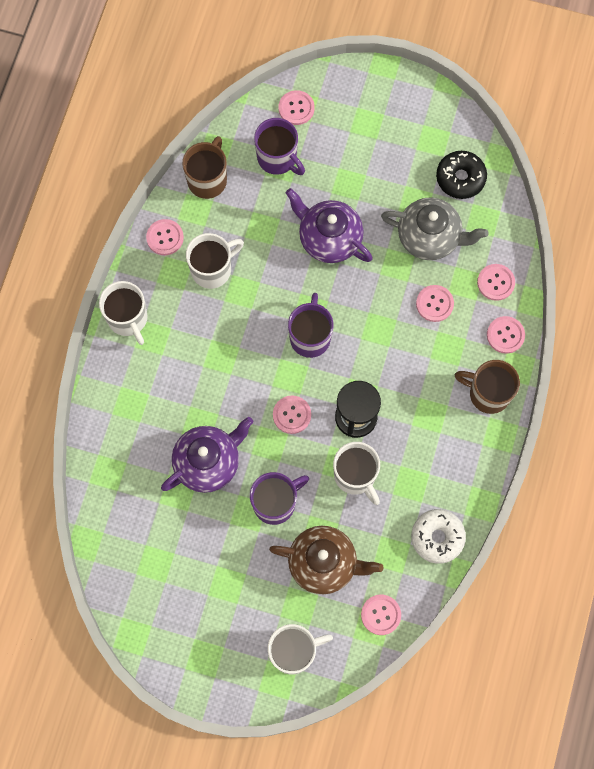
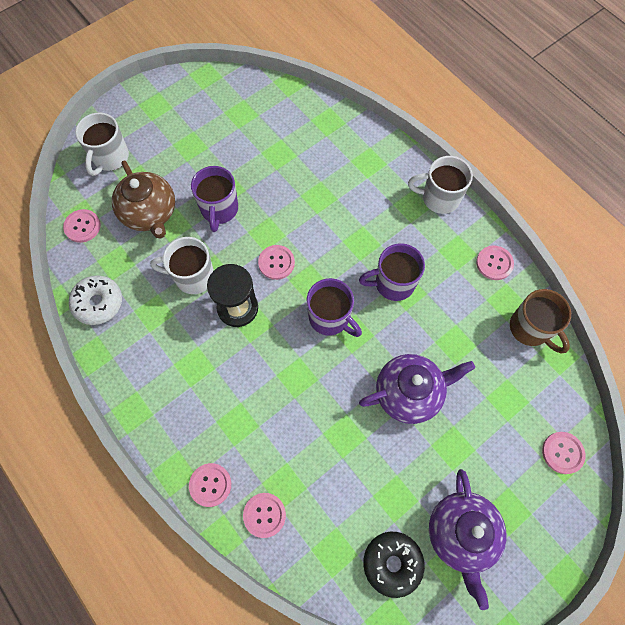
camera: 125 degrees right, 5 degrees down
purple teapot [161,417,253,493] -> purple teapot moved to [429,469,507,610]
white mug [186,233,244,289] -> none
purple mug [254,118,305,175] -> purple mug moved to [359,243,425,301]
brown teapot [269,526,384,594] -> brown teapot turned 75 degrees counterclockwise [112,161,175,239]
grey teapot [381,197,489,260] -> none
pink button [416,285,454,322] -> none
brown mug [455,360,520,414] -> none

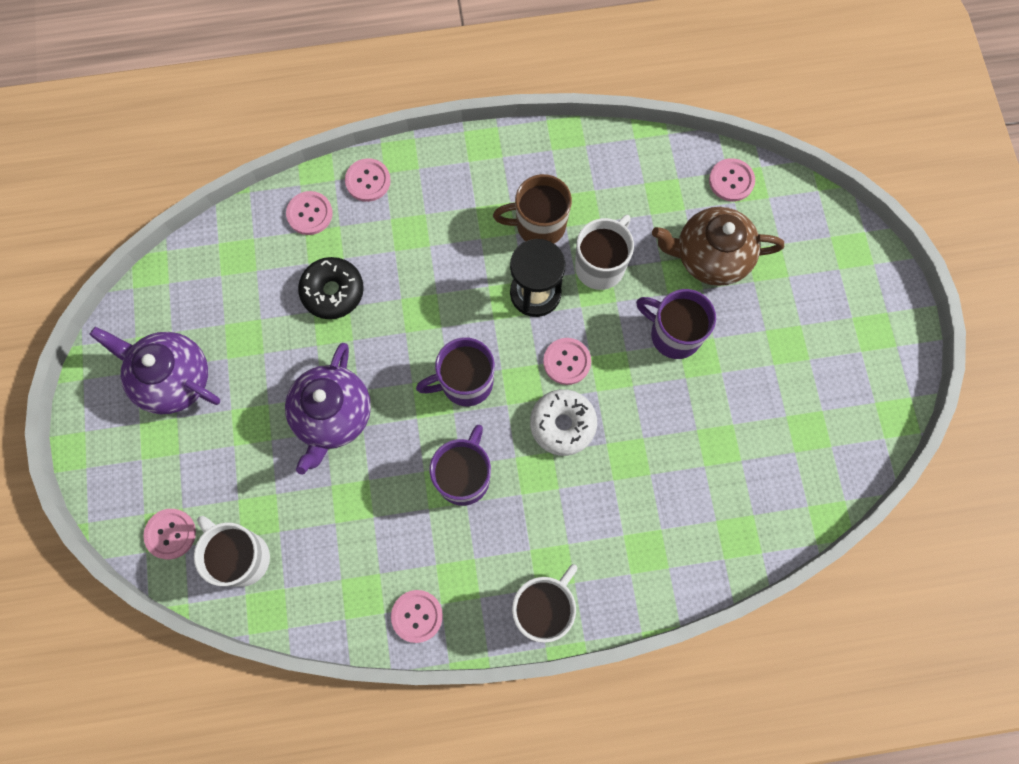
camera: 120 degrees right, 5 degrees up
white donut [69,275,122,325] -> white donut moved to [530,389,597,456]
white mug [75,112,129,176] -> white mug moved to [194,516,270,587]
black donut [363,532,425,598] -> black donut moved to [298,257,364,319]
brown mug [510,289,571,353] -> brown mug moved to [493,174,572,244]

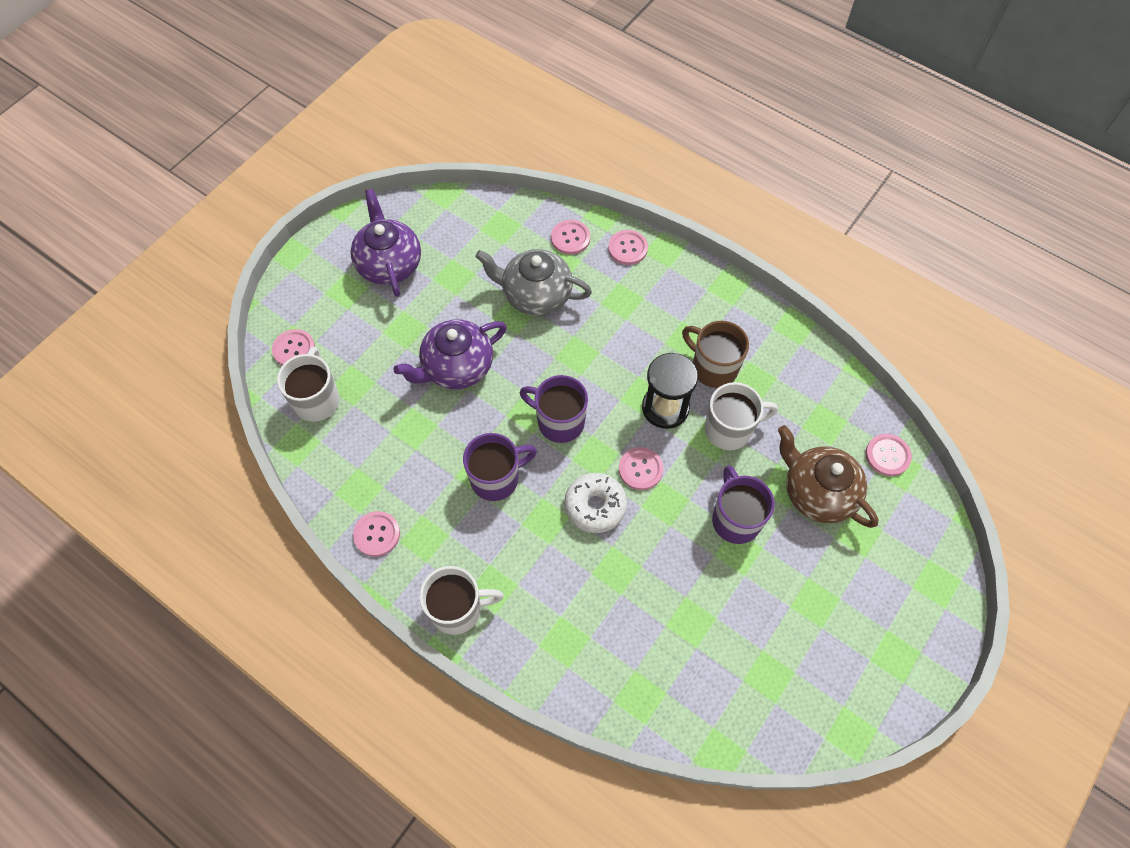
camera: 45 degrees right, 10 degrees down
black donut [298,257,364,319] -> grey teapot [475,249,592,316]

